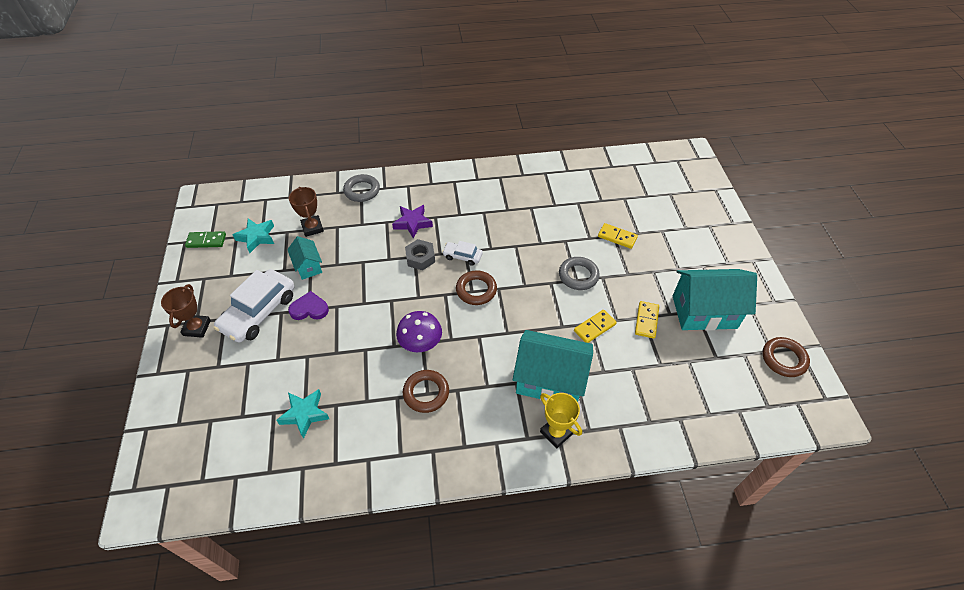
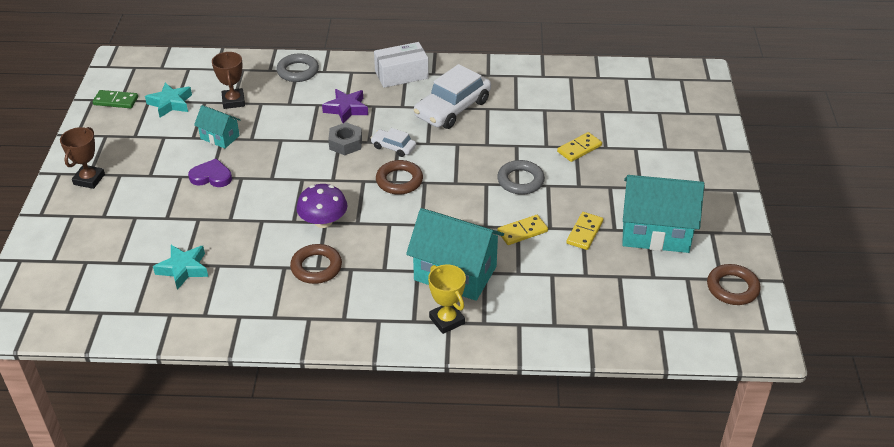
camera: 10 degrees right, 10 degrees down
white car [214,269,295,343] -> white car moved to [414,64,491,129]
turquoise house [287,236,322,280] -> turquoise house turned 45 degrees counterclockwise [194,105,240,149]
yellow domino [598,223,638,249] -> yellow domino turned 75 degrees counterclockwise [557,132,602,162]
none -> white box [374,42,429,88]

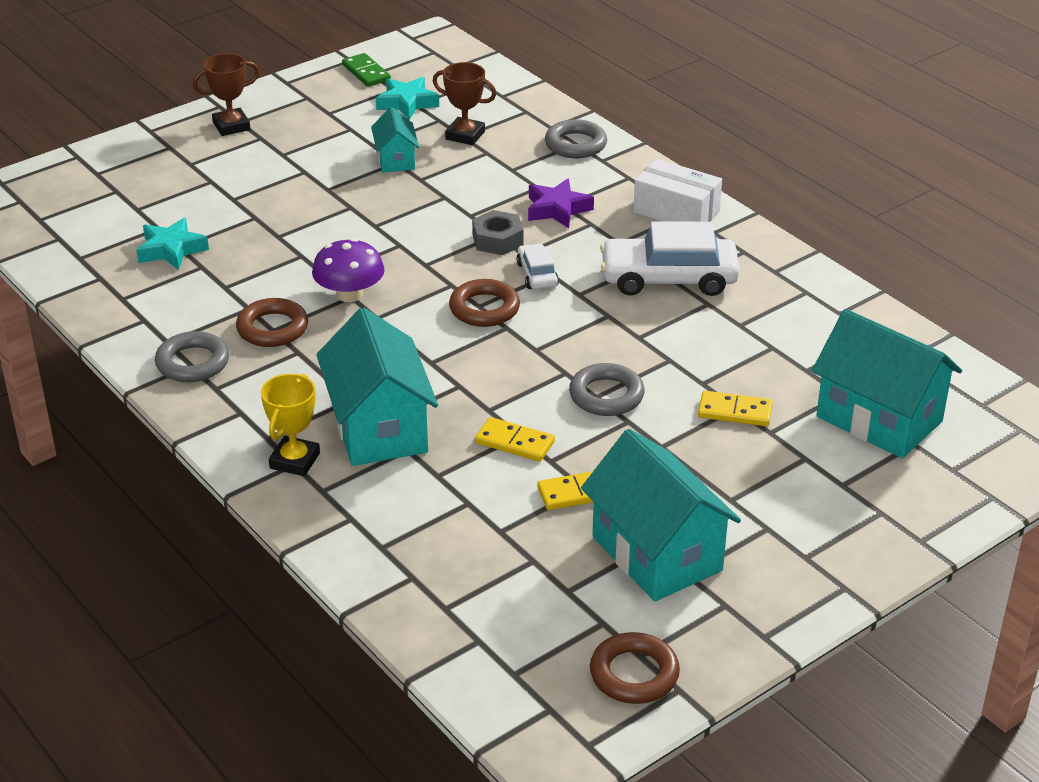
camera: 50 degrees right, 5 degrees down
purple heart [188,158,232,187] -> none
brown trophy [212,52,245,109] -> brown trophy turned 75 degrees clockwise [433,62,496,145]
none -> grey ring [155,331,229,382]
none -> turquoise house [812,309,962,458]

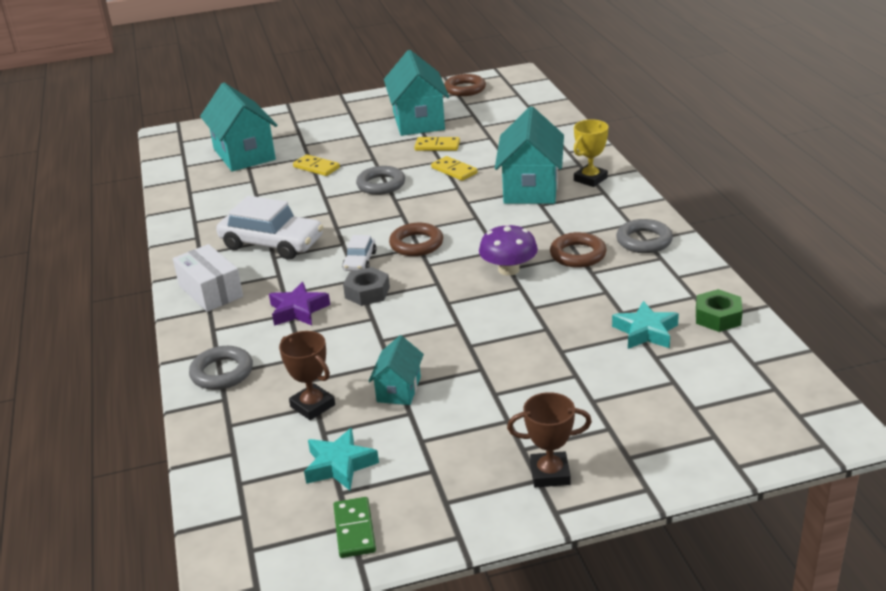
camera: 155 degrees left, 5 degrees down
none -> green nut [696,289,743,332]

